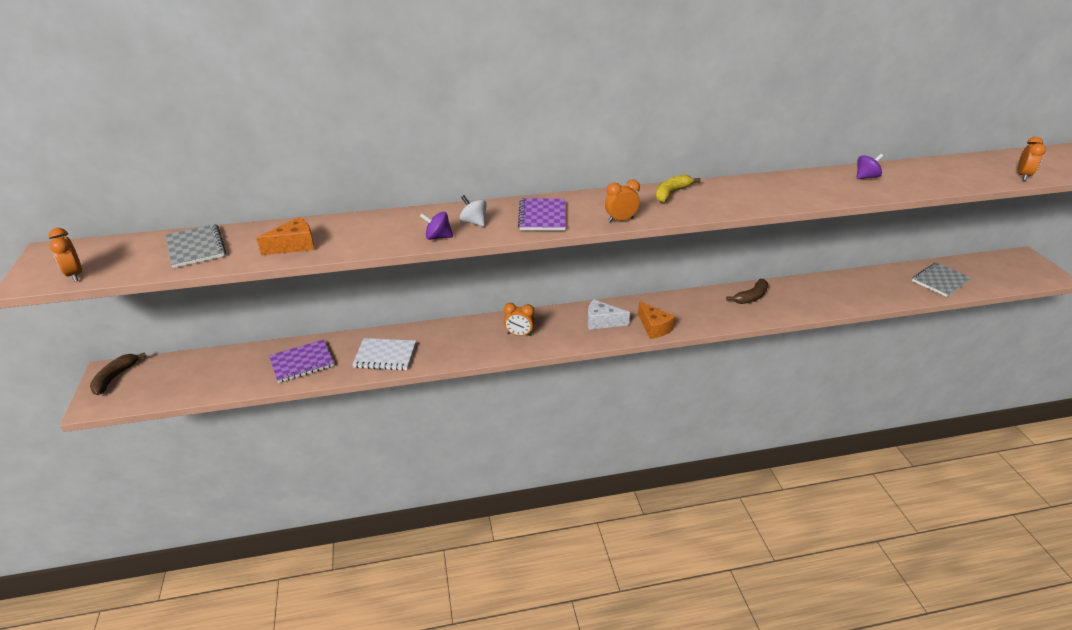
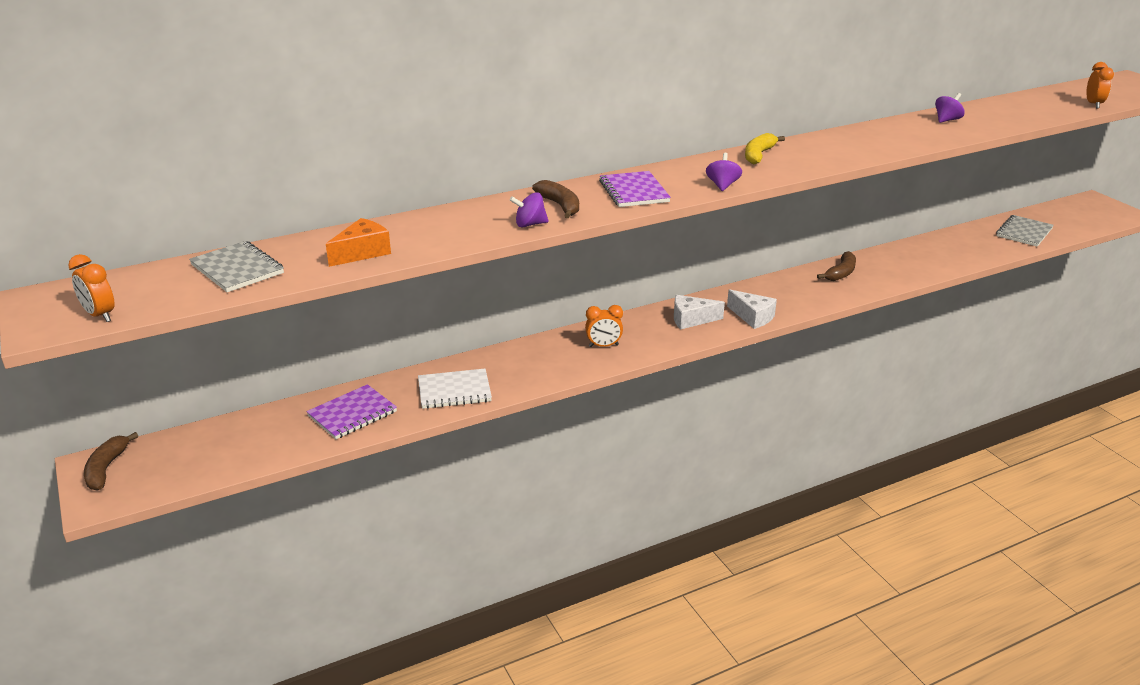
camera: 15 degrees left, 5 degrees down
white spinning top [460,195,487,227] -> brown banana [532,180,579,218]
orange clock [605,180,640,223] -> purple spinning top [706,153,742,191]
orange cheese [638,301,676,339] -> white cheese [727,289,777,329]

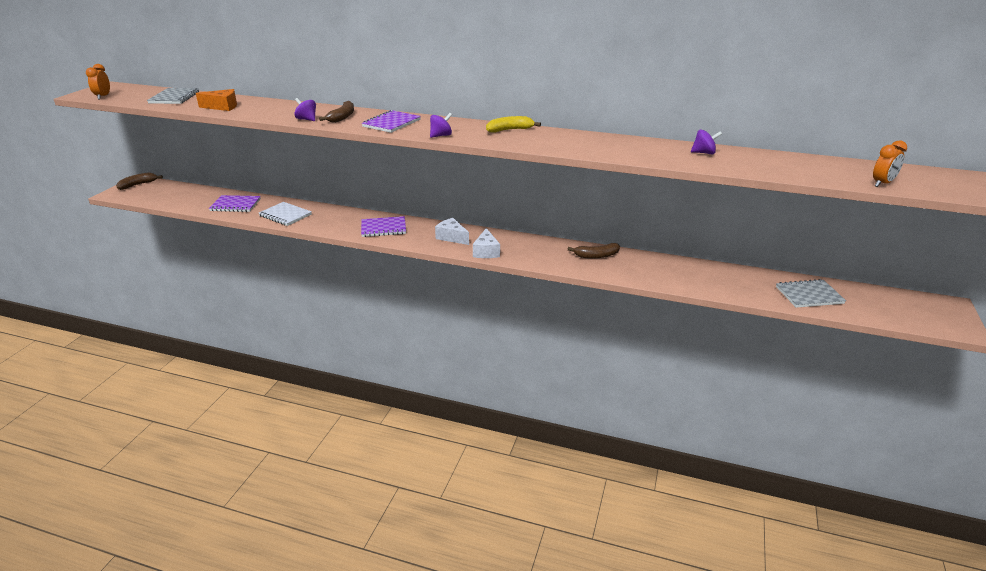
camera: 45 degrees right, 0 degrees up
orange clock [585,305,623,347] -> purple notebook [361,216,406,237]

